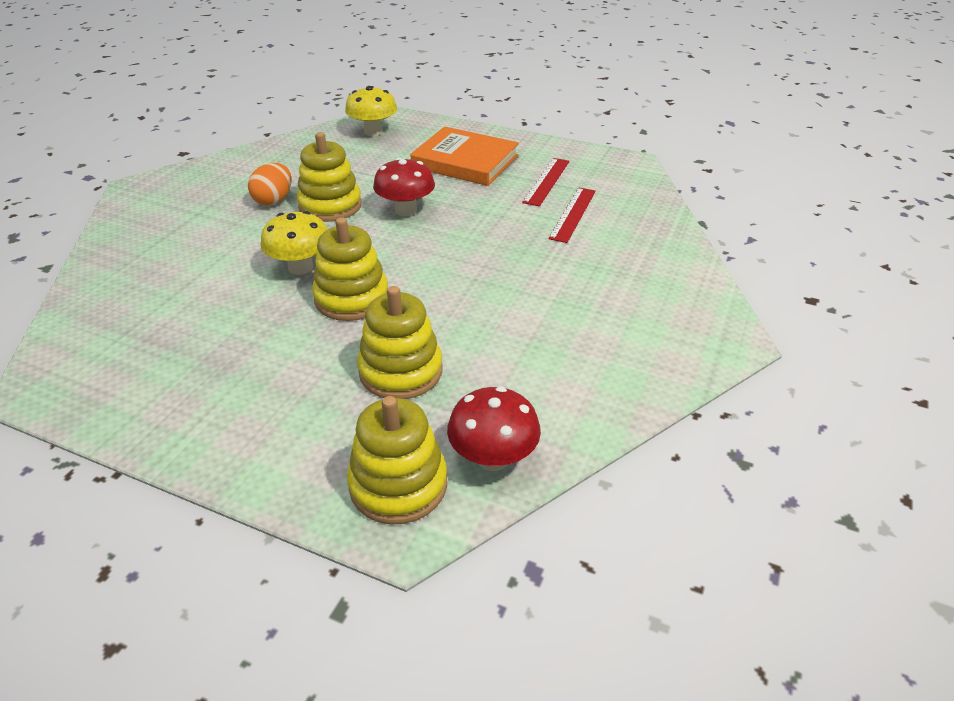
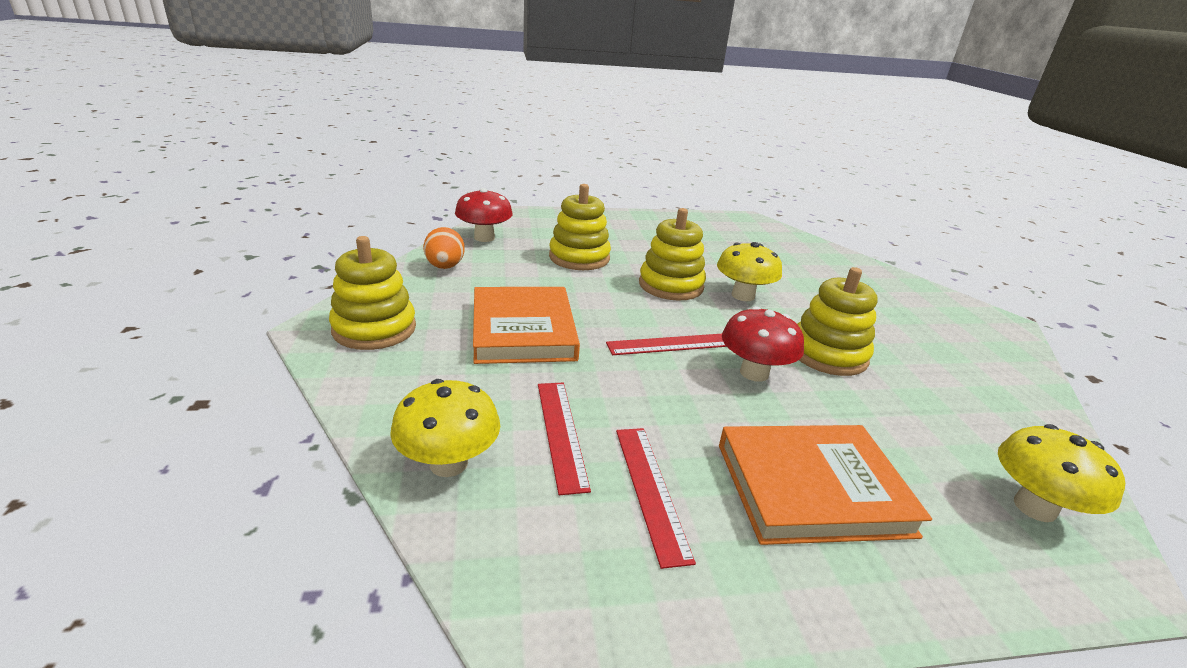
camera: 145 degrees right, 10 degrees down
orange egg [248,163,291,205] -> orange egg moved to [423,227,465,269]
yellow stacking toy [347,396,447,525] -> yellow stacking toy moved to [329,236,416,350]
none -> yellow mushroom [390,379,500,477]
none -> orange book [473,287,580,364]
none -> red ruler [606,334,727,355]

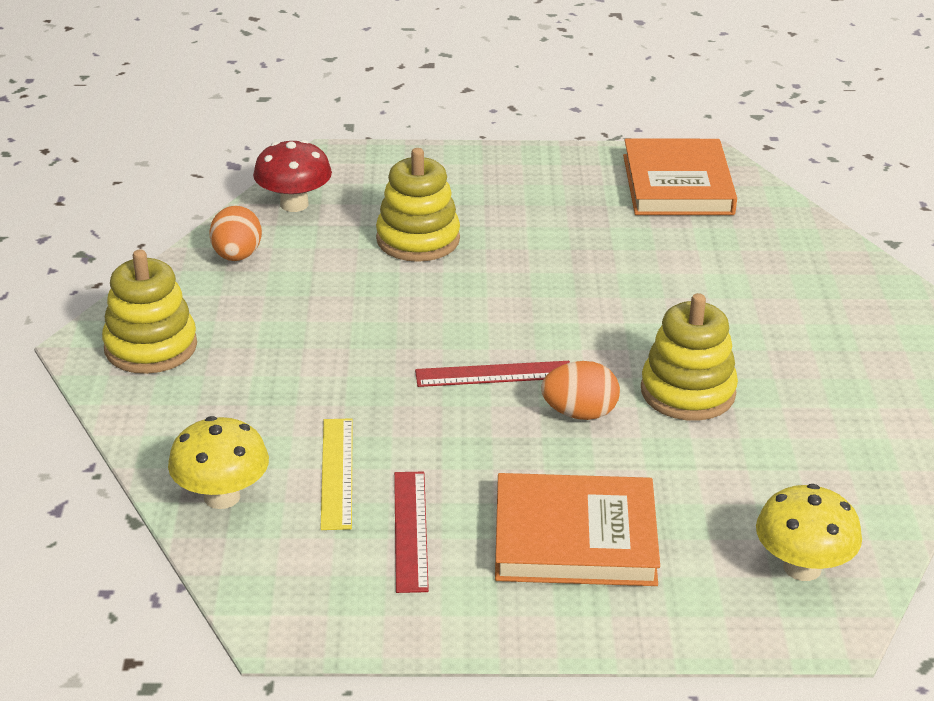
camera: 10 degrees right, 5 degrees up
orange book [473,287,580,364] -> orange book moved to [623,139,737,215]
red ruler [538,383,591,495] -> yellow ruler [320,418,353,530]
yellow stacking toy [639,208,706,301] -> none
yellow mushroom [717,242,782,301] -> none
red mushroom [722,306,804,382] -> orange egg [541,361,620,420]

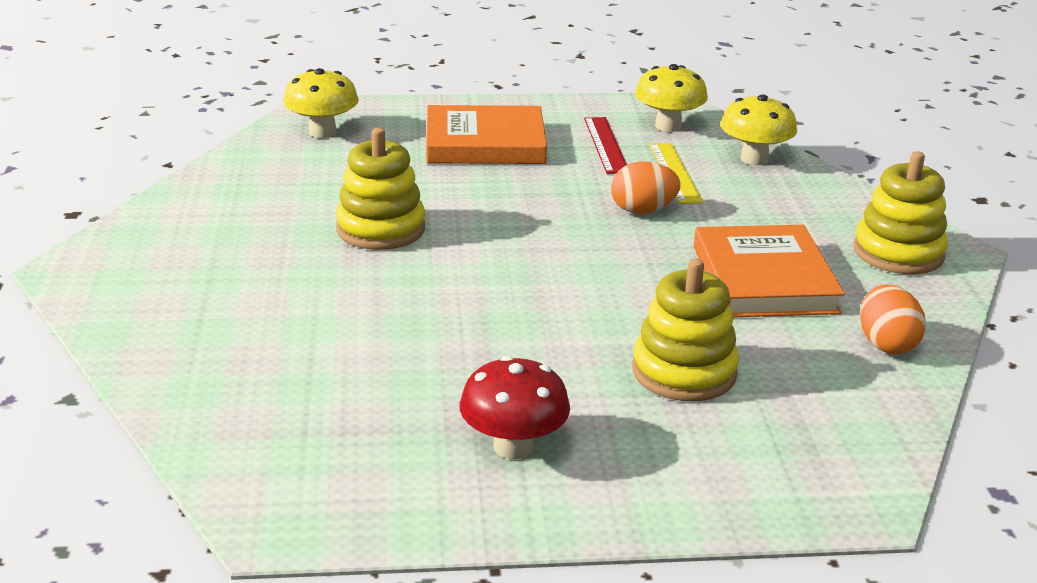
camera: 175 degrees right, 5 degrees down
red mushroom [253,140,332,212] -> red mushroom moved to [460,356,570,459]
red ruler [415,361,570,387] -> none
orange egg [541,361,620,420] -> orange egg moved to [611,161,680,214]
orange book [623,139,737,215] -> orange book moved to [694,225,845,317]
none -> yellow mushroom [635,64,708,132]

